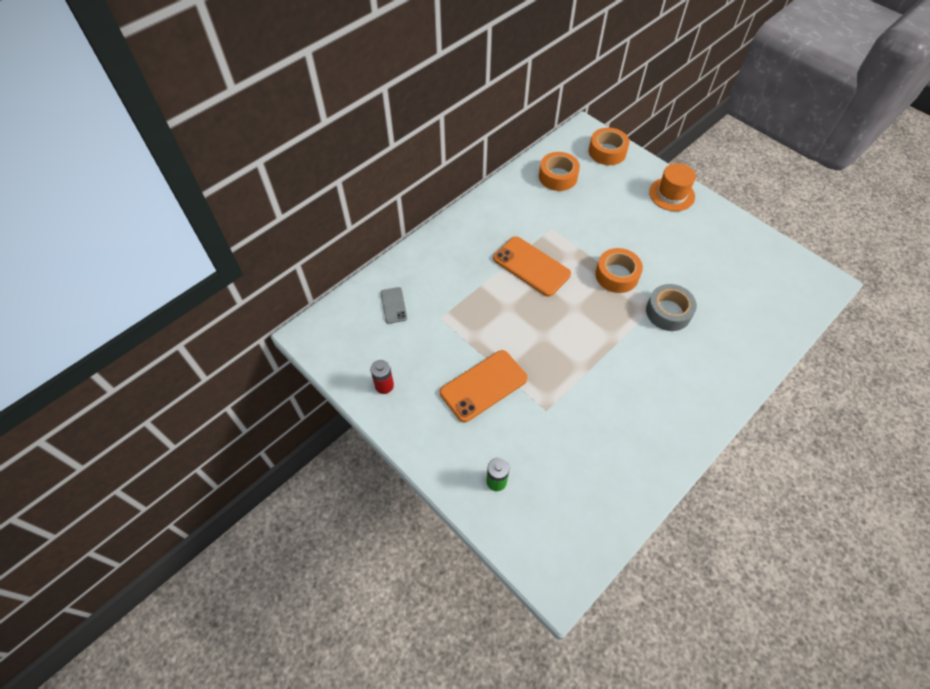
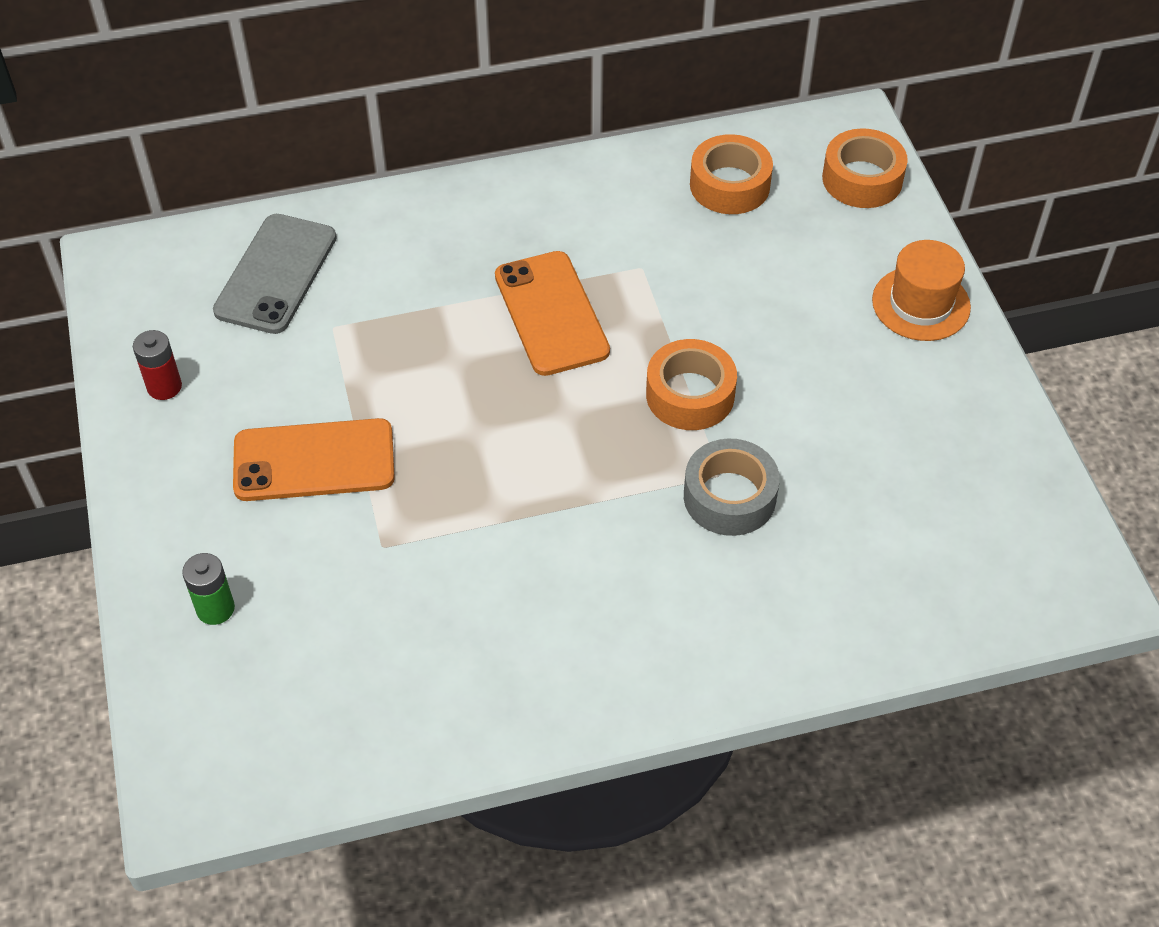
camera: 30 degrees right, 5 degrees down
grey phone [381,287,407,324] -> grey phone [213,214,337,334], size x1.89

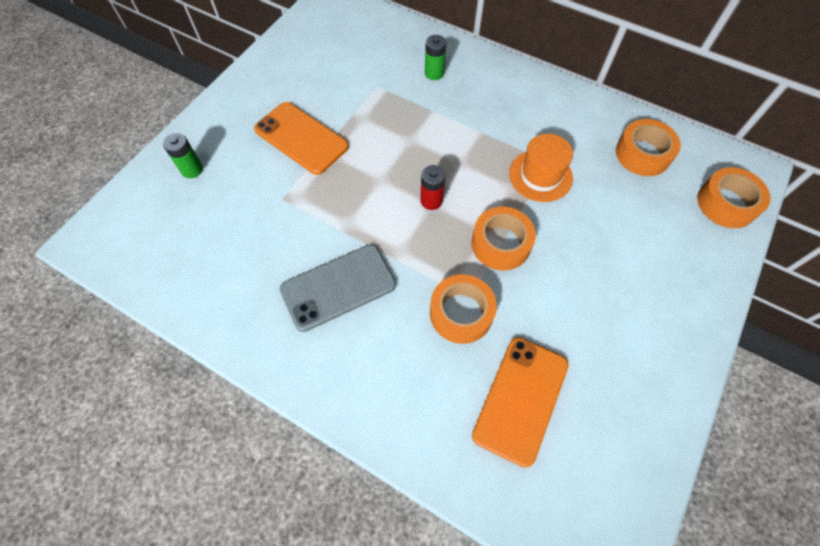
camera: 45 degrees right, 10 degrees up
red battery [133,330,182,400] -> red battery moved to [420,165,445,210]
grey phone [213,214,337,334] -> grey phone moved to [280,245,396,332]
orange phone [495,251,610,376] -> orange phone moved to [472,337,569,468]
grey tape [684,439,780,536] -> orange tape [430,274,497,344]
orange hat [872,240,971,341] -> orange hat moved to [509,134,573,202]
none -> green battery [425,35,446,80]

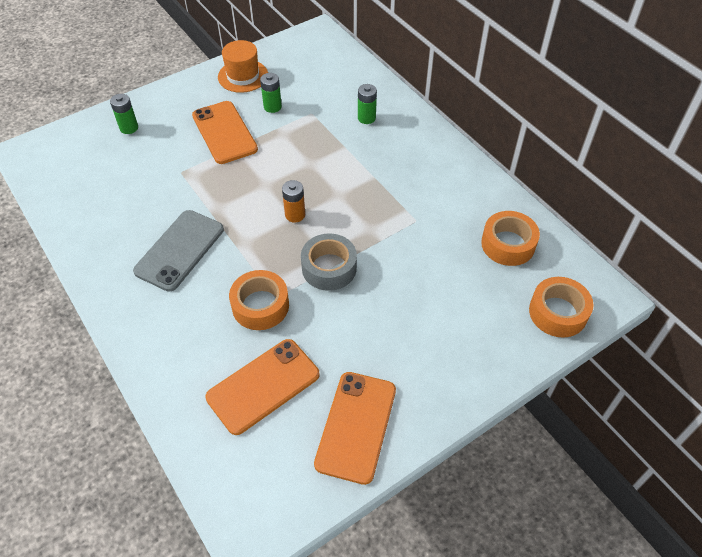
camera: 25 degrees right, 10 degrees down
grey phone [280,245,396,332] -> grey phone turned 60 degrees counterclockwise [133,210,224,292]
red battery [420,165,445,210] -> orange battery [282,180,305,223]
orange tape [471,207,536,271] -> grey tape [301,233,357,291]
orange hat [509,134,573,202] -> orange hat moved to [218,40,268,93]
none -> green battery [260,73,282,113]
none -> orange phone [314,372,396,485]

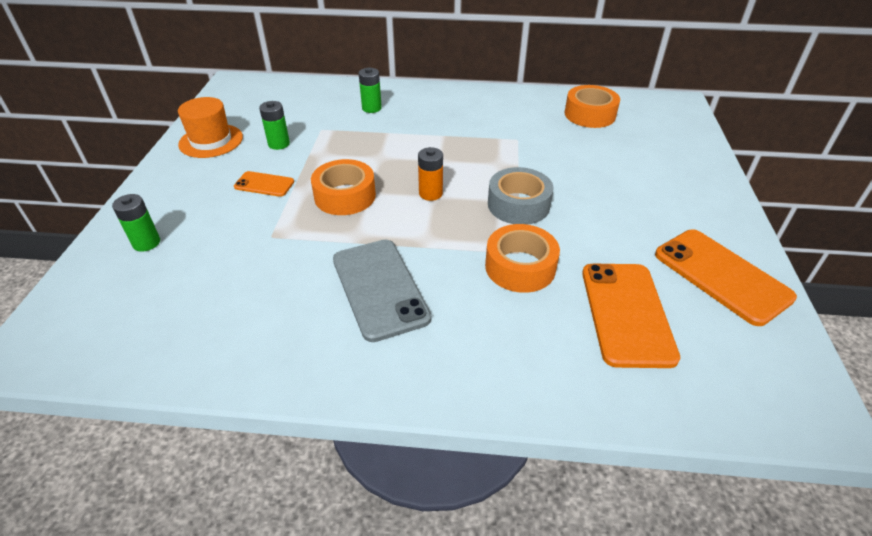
camera: 50 degrees left, 10 degrees down
orange phone [192,101,258,164] -> orange phone [234,171,294,197], size x0.53
orange tape [529,277,594,337] -> orange tape moved to [311,159,376,215]

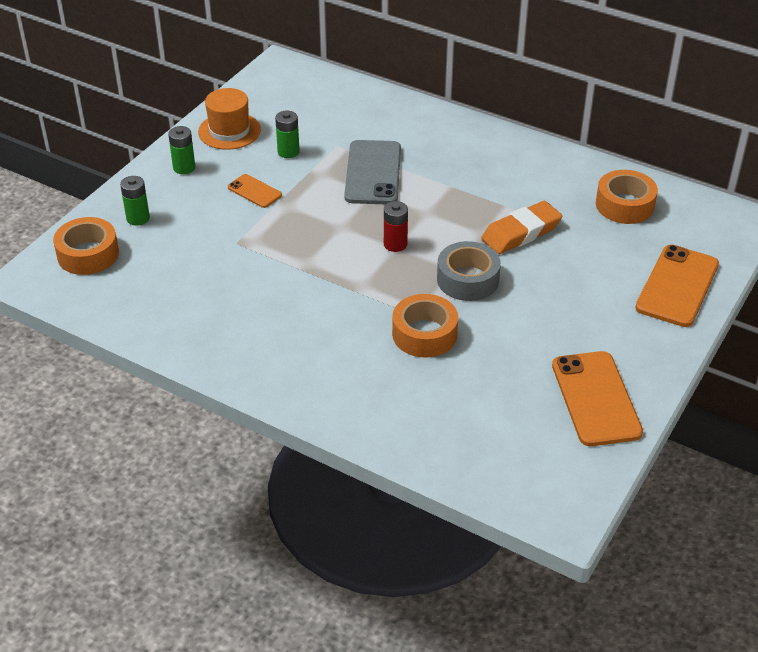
camera: 25 degrees right, 0 degrees up
orange tape [311,159,376,215] -> orange tape moved to [53,217,119,275]
grey phone [333,239,431,342] -> grey phone moved to [344,140,401,204]
green battery [359,67,382,113] -> green battery moved to [168,126,195,174]
orange battery [418,147,443,201] -> red battery [384,201,408,252]
orange phone [582,264,680,368] -> orange phone moved to [635,245,719,327]
none -> orange eraser [481,201,562,254]

